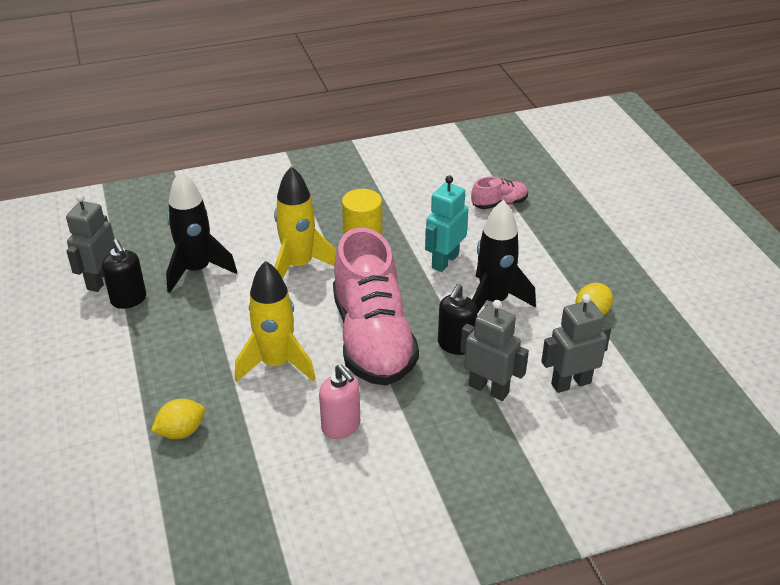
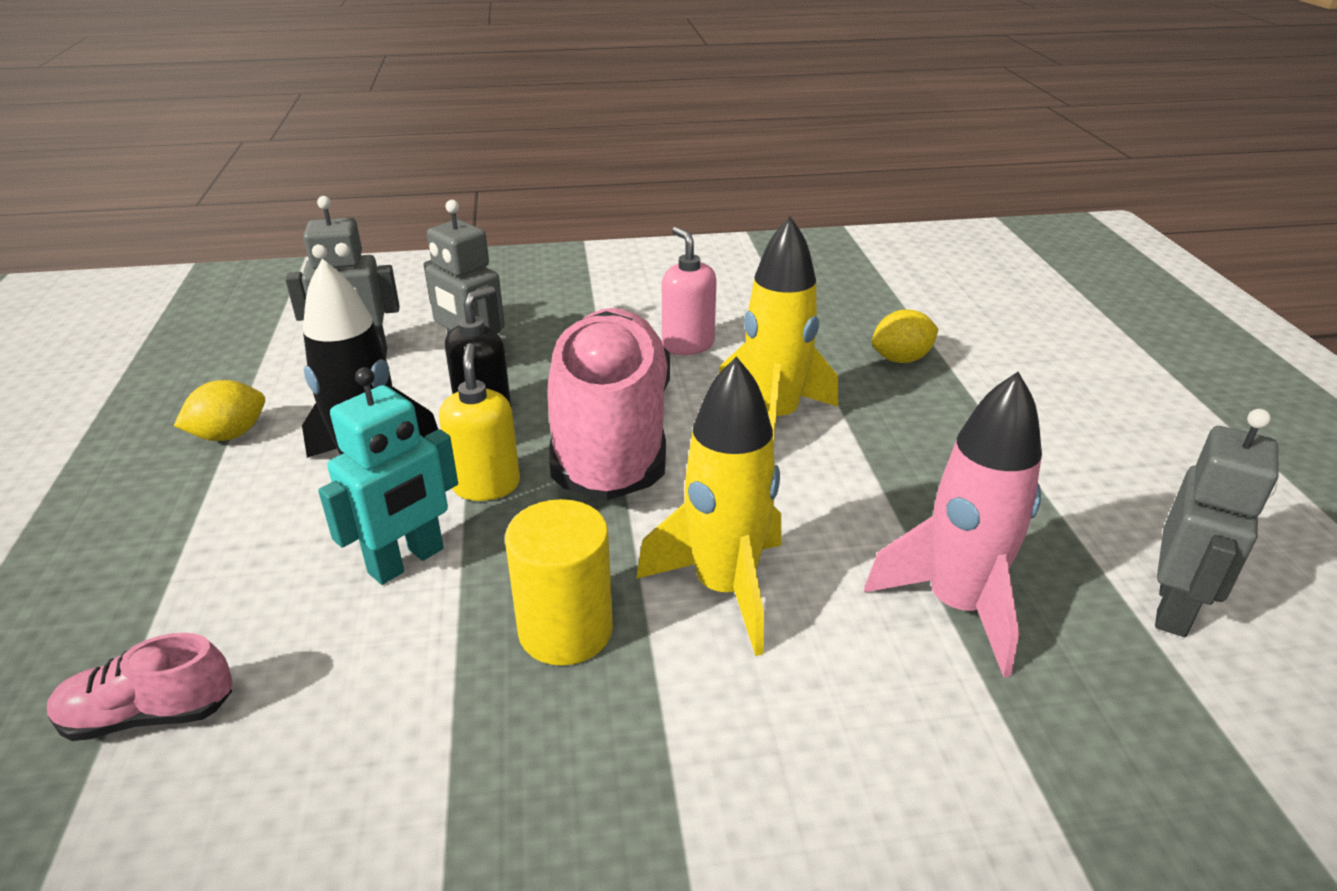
camera: 170 degrees left, 5 degrees down
black soap dispenser [102,239,146,309] -> none
black rocket [166,170,237,293] -> pink rocket [864,372,1042,678]
none -> yellow soap dispenser [439,343,520,501]

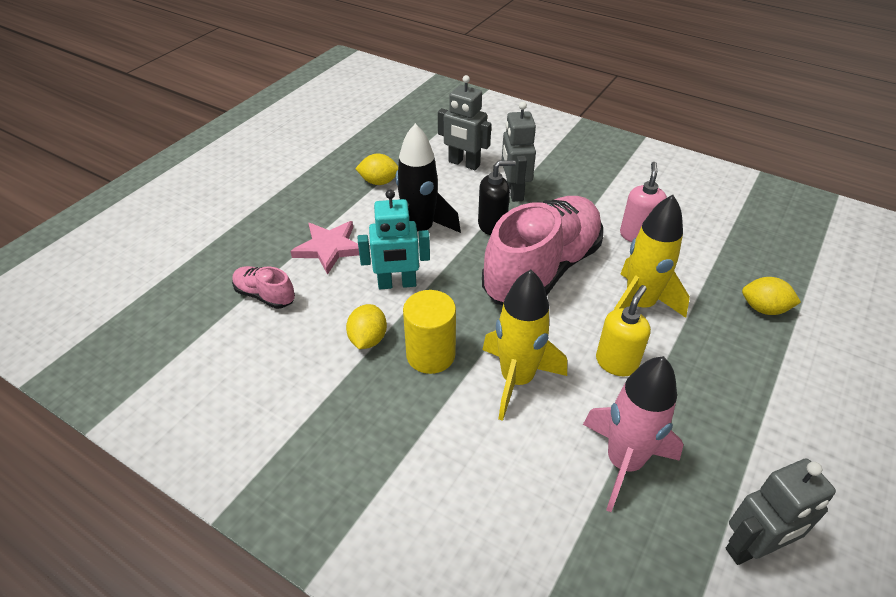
camera: 40 degrees right, 10 degrees up
yellow soap dispenser [439,343,520,501] -> yellow soap dispenser moved to [596,285,651,376]
none -> pink star [290,221,359,275]
none -> yellow lemon [346,304,387,349]

